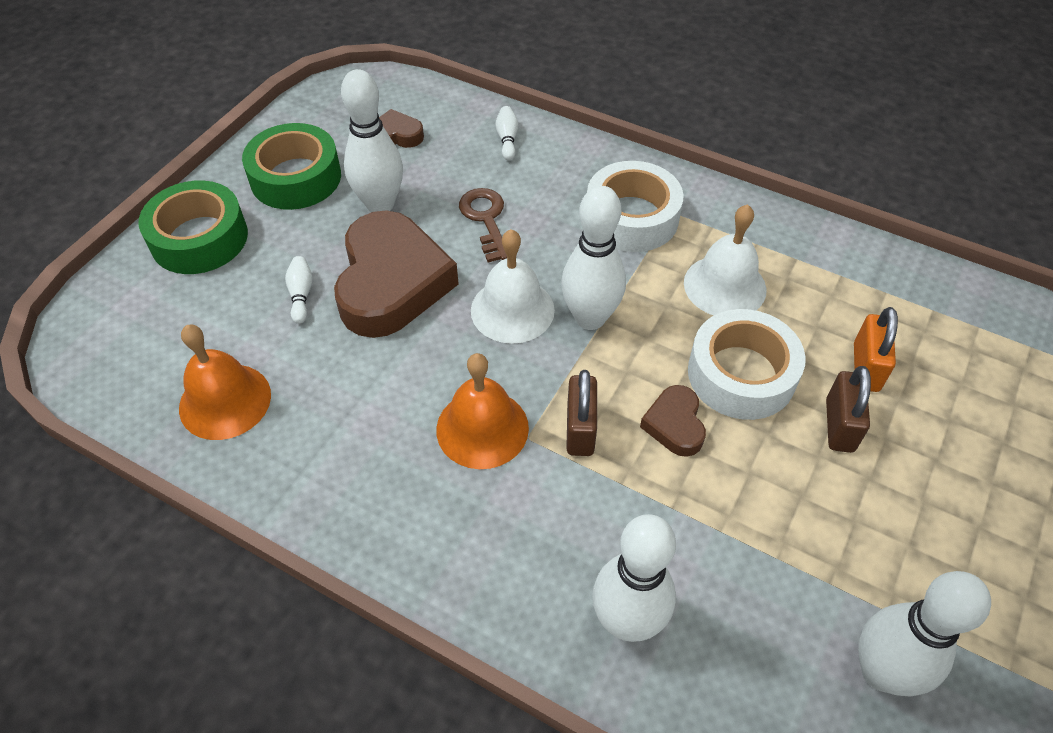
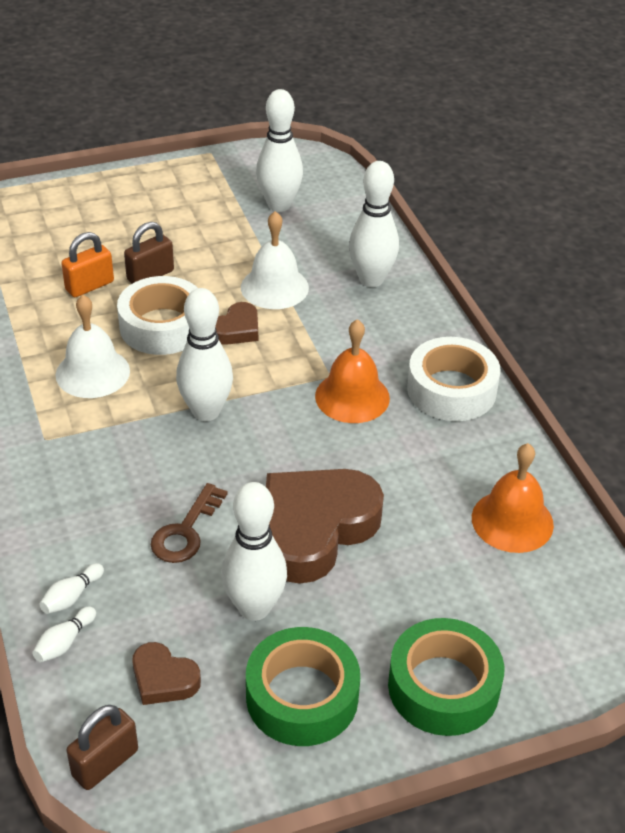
camera: 140 degrees left, 10 degrees down
white bowling pin [285,256,313,324] -> white bowling pin moved to [32,606,96,662]
white bell [471,229,555,344] -> white bell moved to [241,211,309,309]
brown padlock [566,370,597,456] -> brown padlock moved to [66,705,138,790]
white tape [587,161,684,252] -> white tape moved to [407,337,501,421]

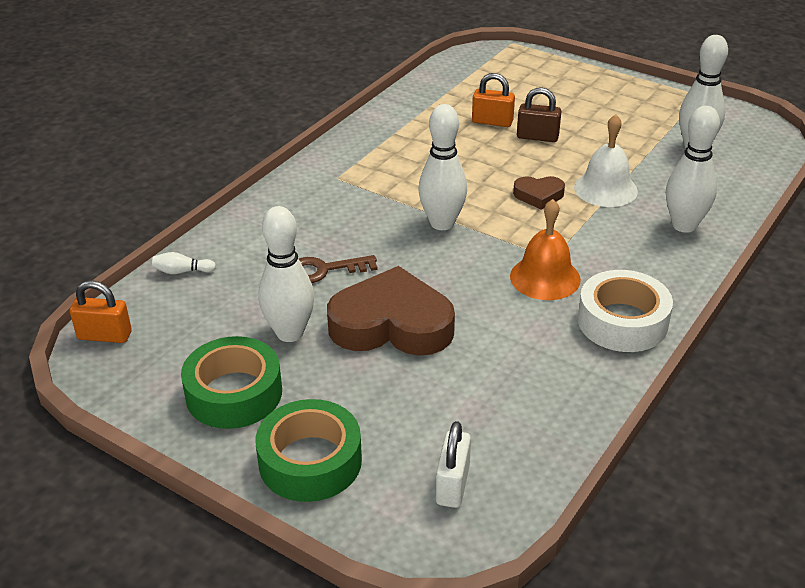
camera: 55 degrees right, 5 degrees down
white bowling pin [39,563,104,614] -> none
white bell [56,295,130,398] -> none
brown padlock [66,705,138,790] -> orange padlock [70,280,132,343]
white tape [117,276,197,355] -> none
brown heart [132,642,201,705] -> none
orange bell [472,443,554,553] -> none
none -> white padlock [436,421,471,508]

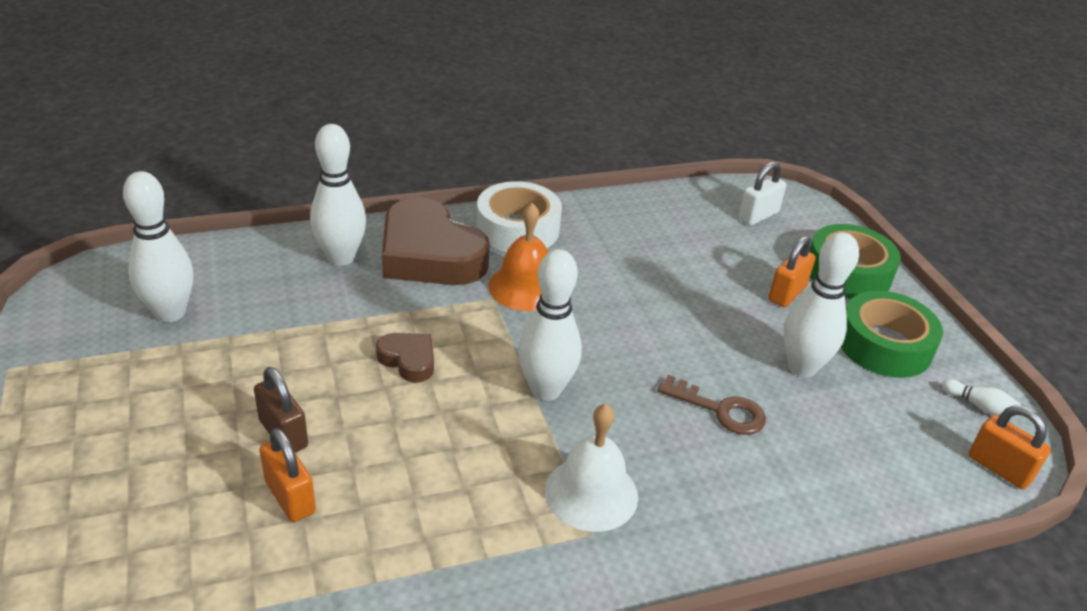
camera: 145 degrees left, 0 degrees up
white bowling pin [152,252,216,274] -> white bowling pin moved to [942,379,1021,416]
brown heart [327,266,455,356] -> brown heart moved to [382,197,490,285]
white bell [574,114,638,207] -> white bell moved to [545,404,638,532]
none -> orange padlock [768,236,816,307]

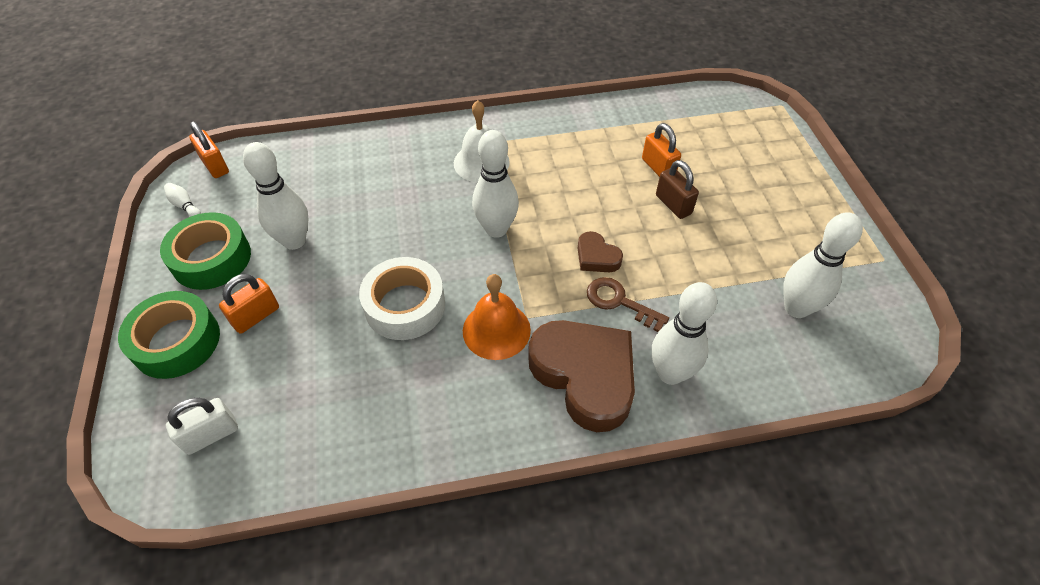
camera: 170 degrees left, 15 degrees up
white tape [476,181,562,252] -> white tape moved to [359,257,445,340]
brown key [658,375,766,435] -> brown key moved to [587,277,669,332]

